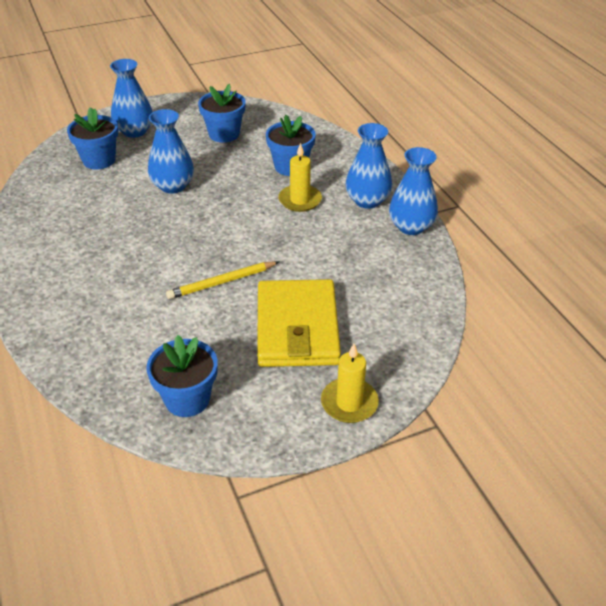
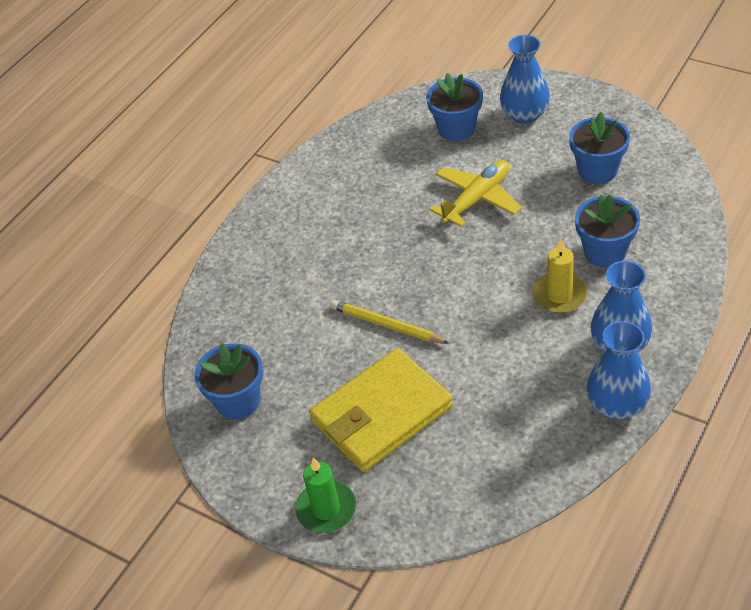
camera: 60 degrees right, 5 degrees up
blue vase [148,109,194,194] -> yellow plane [430,160,522,227]
yellow candle [321,343,379,423] -> green candle [295,457,356,533]

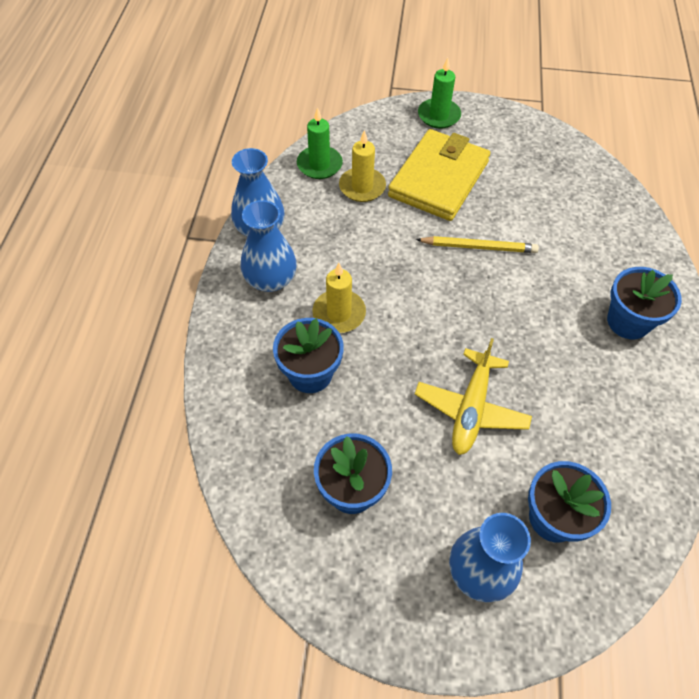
camera: 150 degrees right, 10 degrees up
blue flower pot [194,343,263,420] -> blue flower pot moved to [607,267,682,339]
none -> green candle [297,107,343,179]
none -> yellow candle [339,130,386,202]

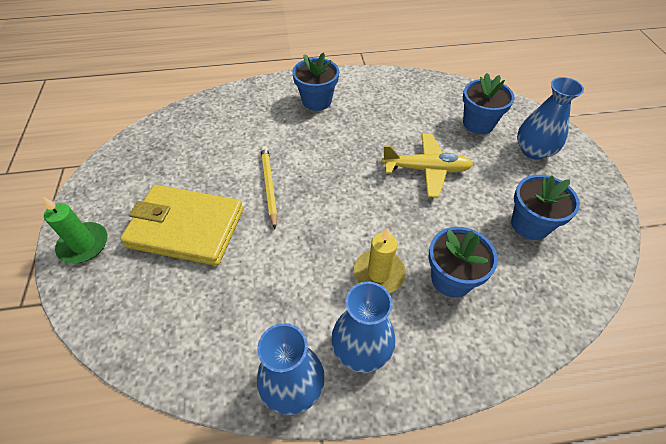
camera: 105 degrees left, 5 degrees down
green candle [297,107,343,179] -> none
yellow candle [339,130,386,202] -> none

